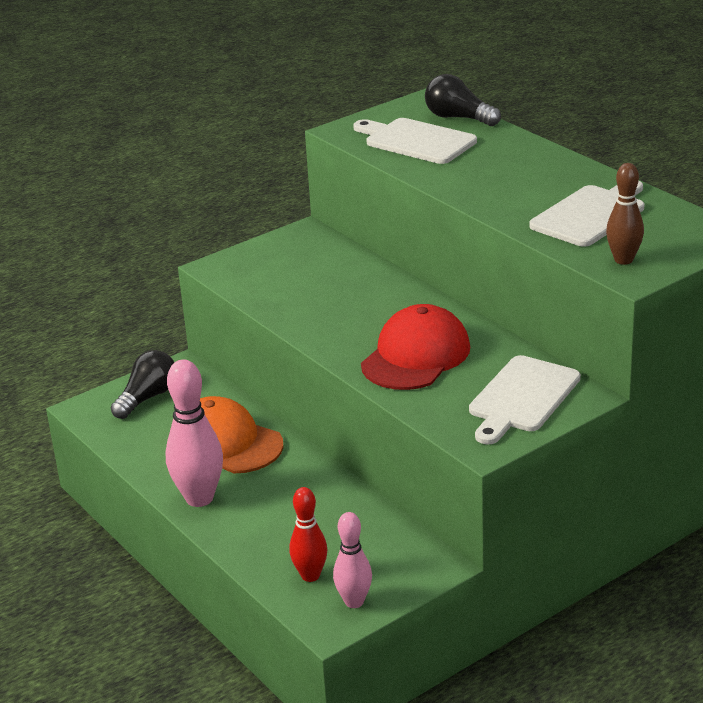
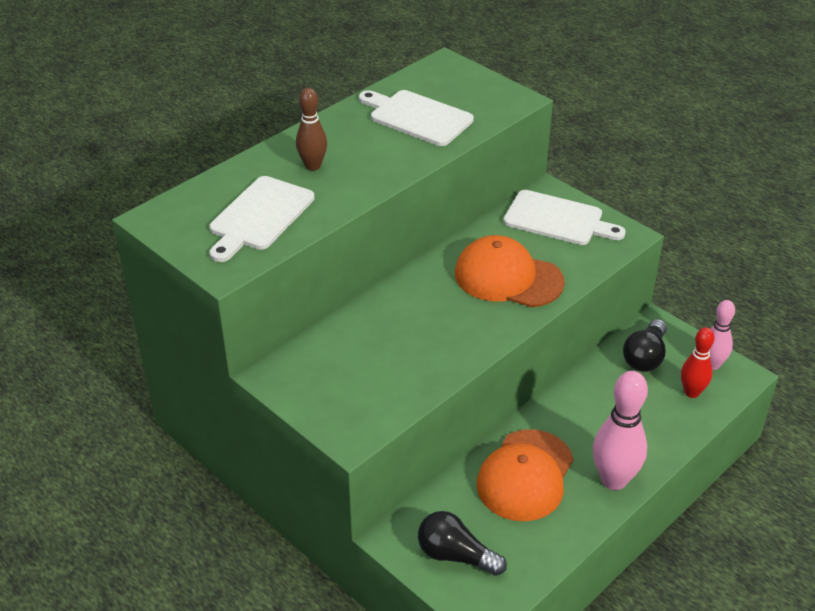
camera: 100 degrees left, 10 degrees up
red cap [361,304,470,390] -> orange cap [455,235,565,307]
black light bulb [425,74,501,126] -> black light bulb moved to [623,319,667,372]
brown bowling pin [606,163,644,265] -> brown bowling pin moved to [296,88,327,171]

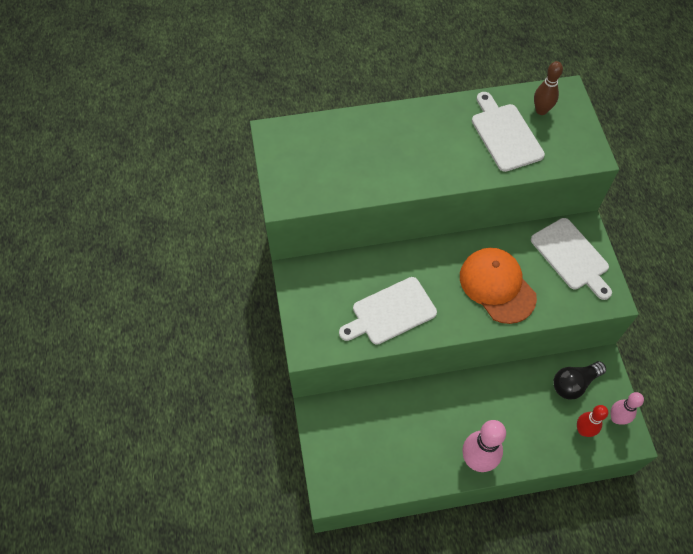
camera: 35 degrees right, 20 degrees up
white cutting board [209,176,315,262] -> white cutting board moved to [339,277,437,345]
brown bowling pin [296,88,327,171] -> brown bowling pin moved to [534,61,563,115]
black light bulb [418,511,507,576] -> none
orange cap [477,429,573,521] -> none

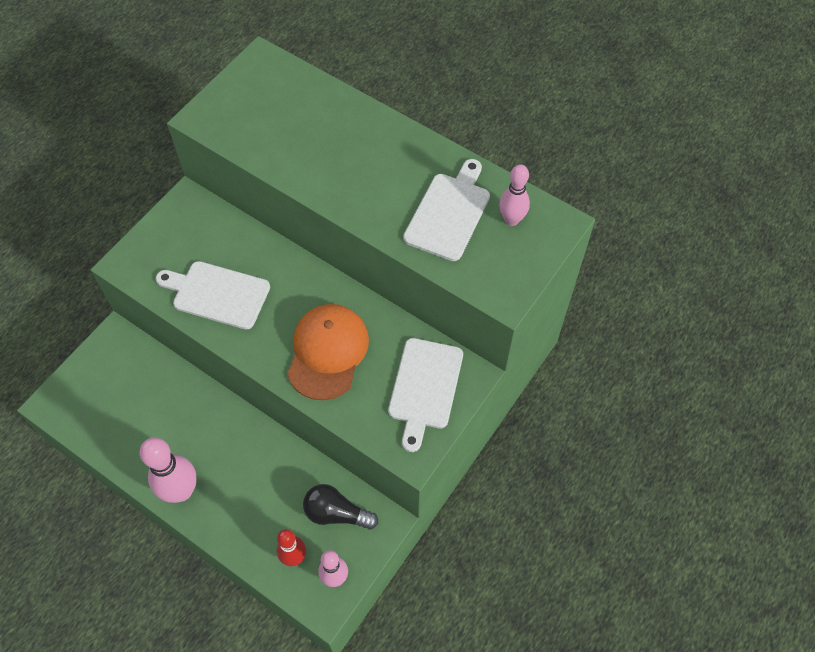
camera: 45 degrees right, 0 degrees up
brown bowling pin [534,61,563,115] -> pink bowling pin [499,164,530,226]

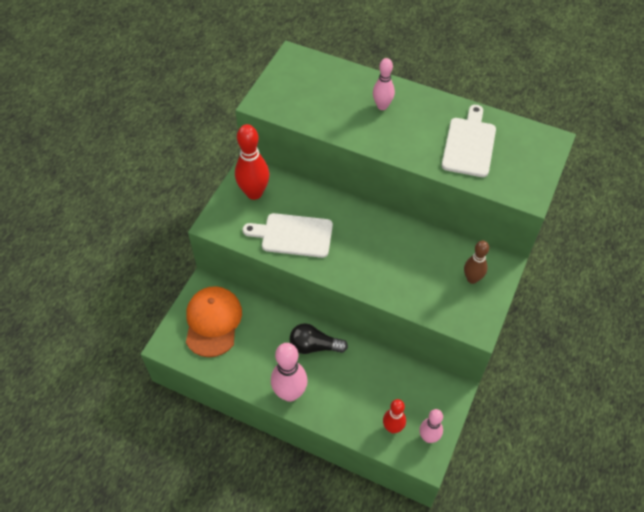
camera: 10 degrees left, 5 degrees down
orange cap [287,304,369,400] -> orange cap moved to [186,286,242,357]
black light bulb [303,484,378,530] -> black light bulb moved to [290,323,348,354]
white cutting board [388,338,463,452] -> brown bowling pin [464,241,489,284]
pink bowling pin [499,164,530,226] -> pink bowling pin moved to [373,58,395,110]
none -> red bowling pin [235,124,269,200]

